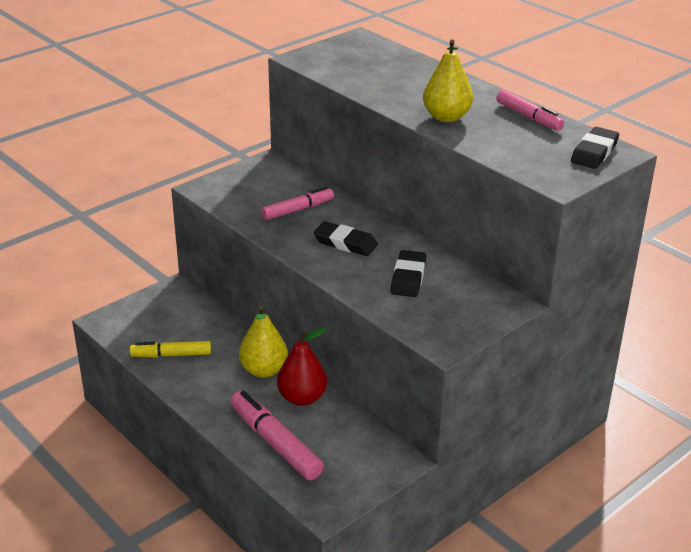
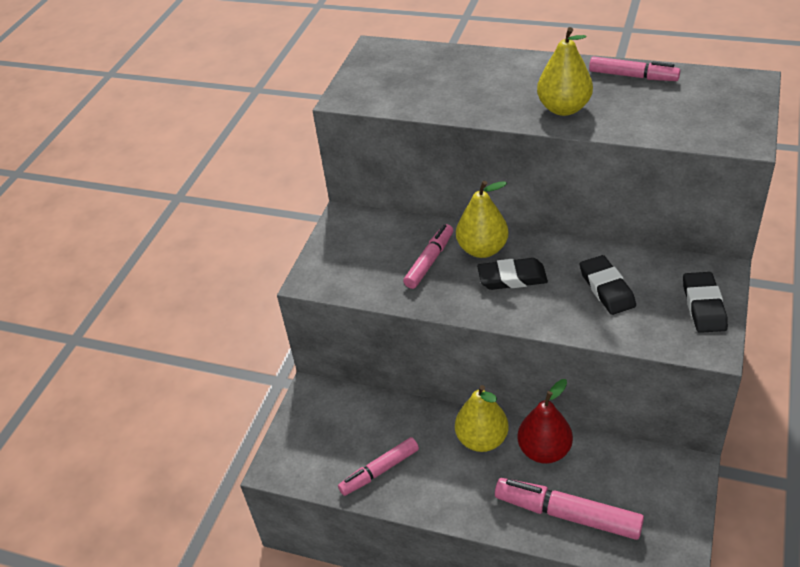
camera: 25 degrees left, 10 degrees up
yellow marker [130,341,211,358] -> pink marker [338,437,419,496]
black eraser [571,127,619,169] -> black eraser moved to [683,272,728,333]
none -> yellow pear [456,181,509,258]

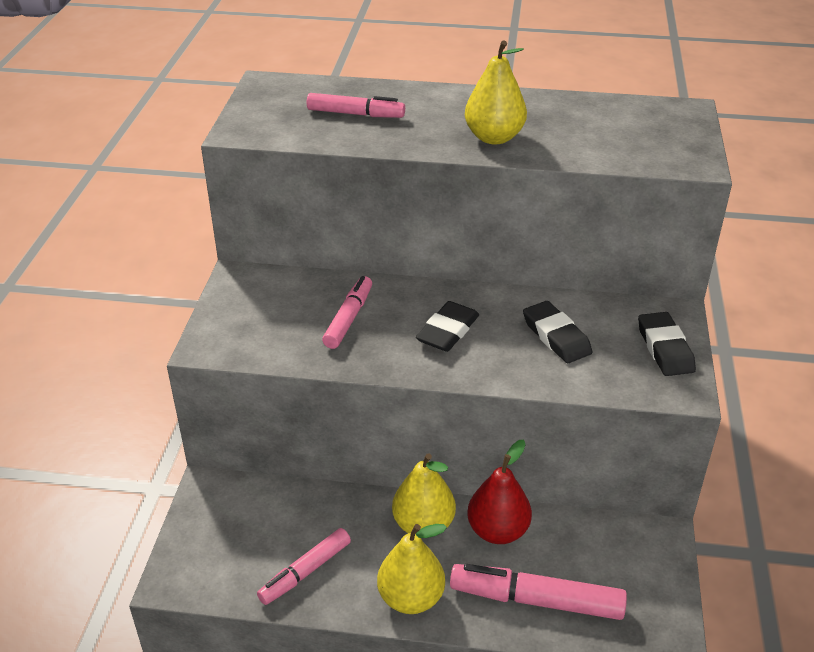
camera: 15 degrees left, 5 degrees down
yellow pear [456,181,509,258] -> yellow pear moved to [377,524,447,614]
black eraser [477,258,548,290] -> black eraser turned 45 degrees counterclockwise [416,301,479,352]
pink marker [589,56,681,81] -> pink marker moved to [307,93,405,118]

